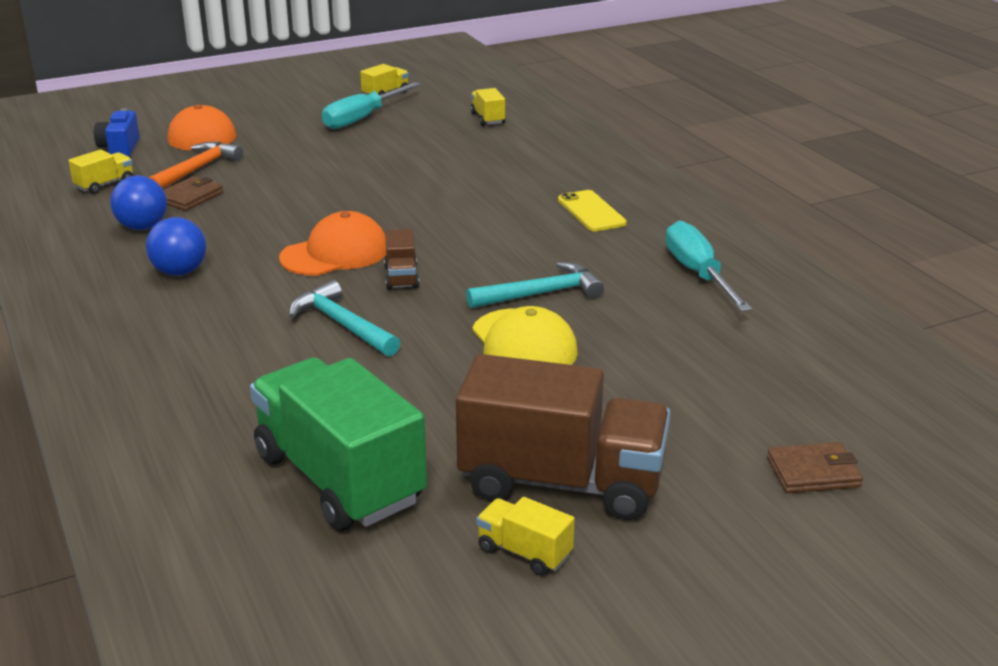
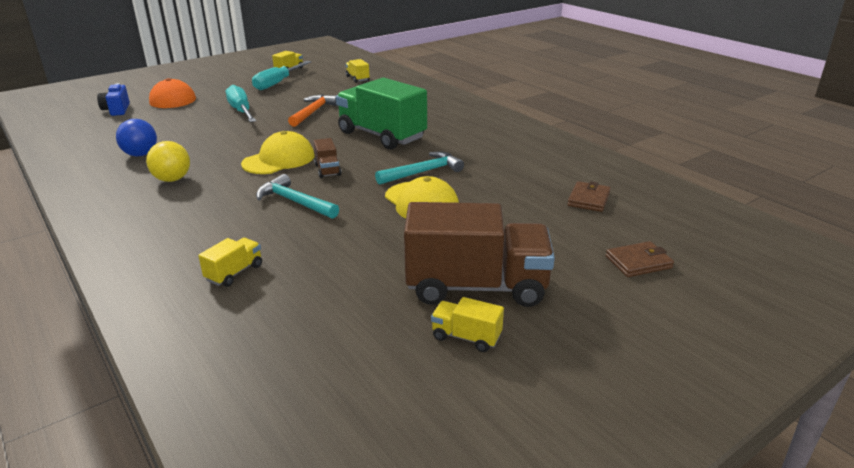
camera: 10 degrees left, 0 degrees up
yellow truck [68,149,133,194] -> yellow truck moved to [198,238,262,287]
blue ball [146,217,206,276] -> yellow ball [146,141,190,182]
orange hammer [149,142,243,189] -> orange hammer moved to [288,94,337,127]
brown wallet [163,176,223,211] -> brown wallet moved to [567,181,611,212]
green truck [250,357,427,531] -> green truck moved to [336,78,427,150]
orange cap [279,211,386,276] -> yellow cap [241,131,315,174]
yellow phone [558,190,627,231] -> none
turquoise screwdriver [665,220,752,312] -> turquoise screwdriver moved to [226,85,256,122]

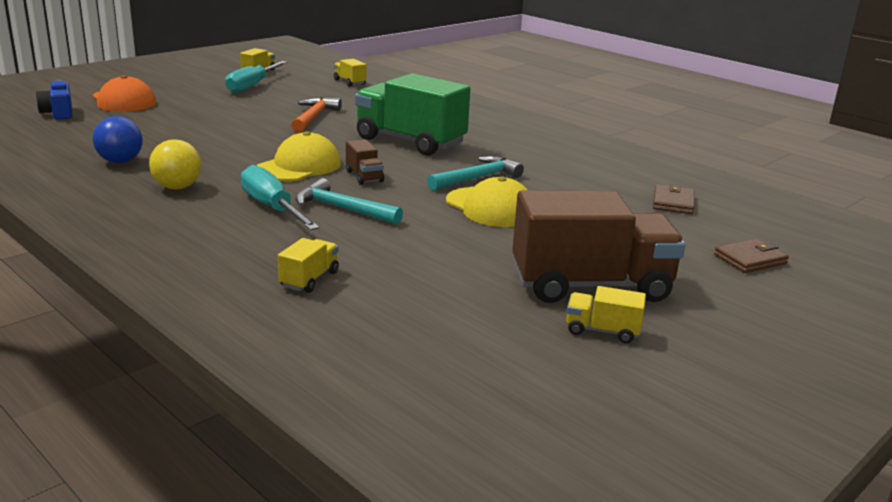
camera: 10 degrees left, 5 degrees down
turquoise screwdriver [226,85,256,122] -> turquoise screwdriver moved to [241,165,319,230]

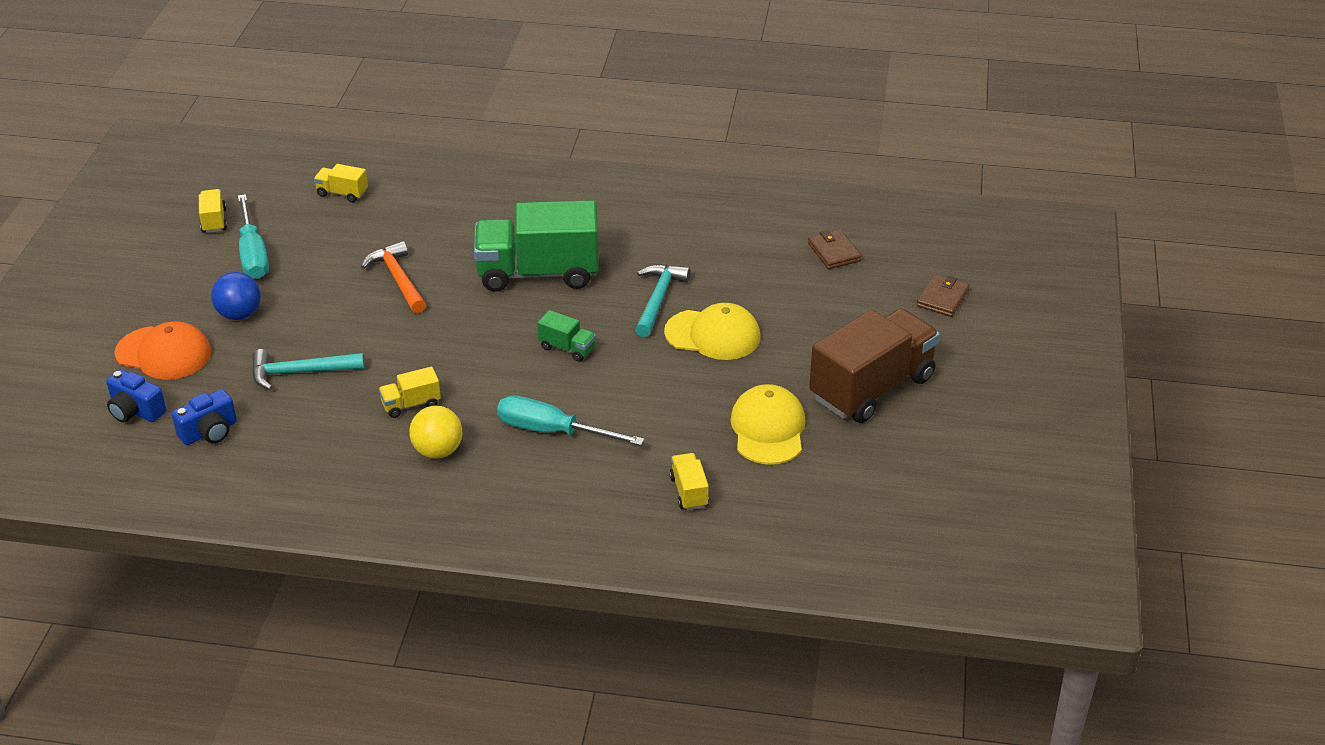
camera: 35 degrees left, 15 degrees up
blue ball [93,116,142,163] -> blue ball moved to [211,272,261,320]
yellow cap [257,131,341,181] -> yellow cap moved to [730,384,805,465]
turquoise hammer [295,178,403,225] -> turquoise hammer moved to [252,349,364,390]
brown truck [346,139,384,185] -> green truck [537,310,596,362]
yellow truck [566,286,646,343] -> yellow truck moved to [379,367,441,418]
none -> blue camera [172,389,237,445]

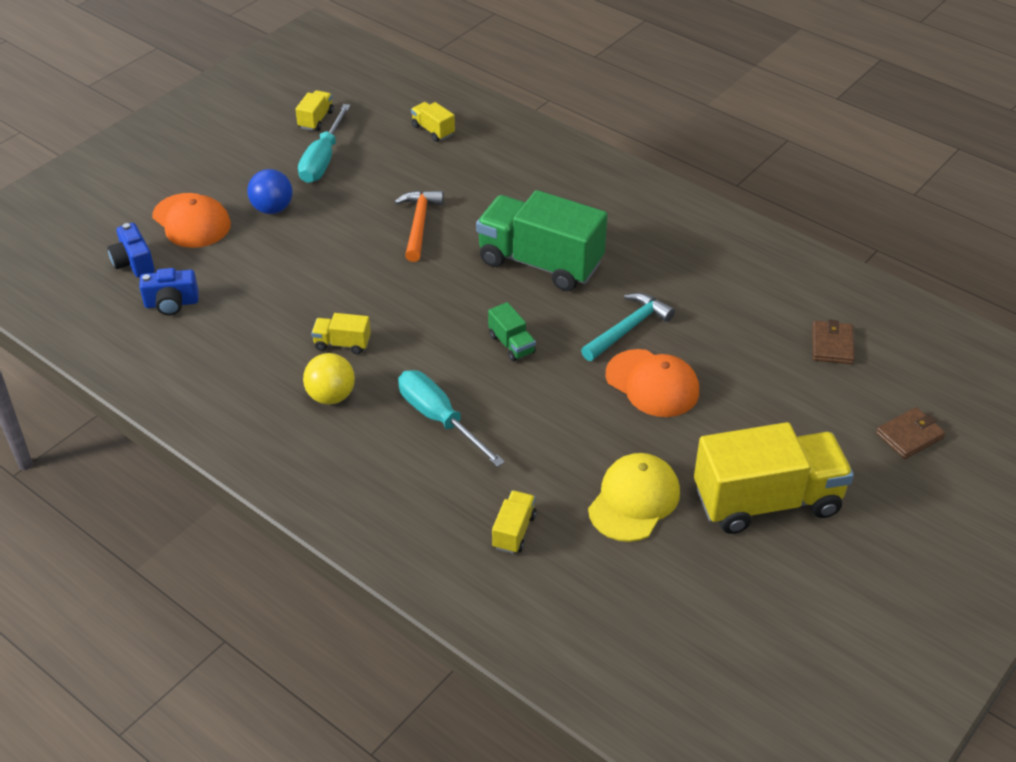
camera: 30 degrees right, 5 degrees up
turquoise hammer [252,349,364,390] -> none
yellow cap [664,303,760,360] -> orange cap [606,349,699,417]
brown truck [809,308,940,423] -> yellow truck [694,422,854,534]

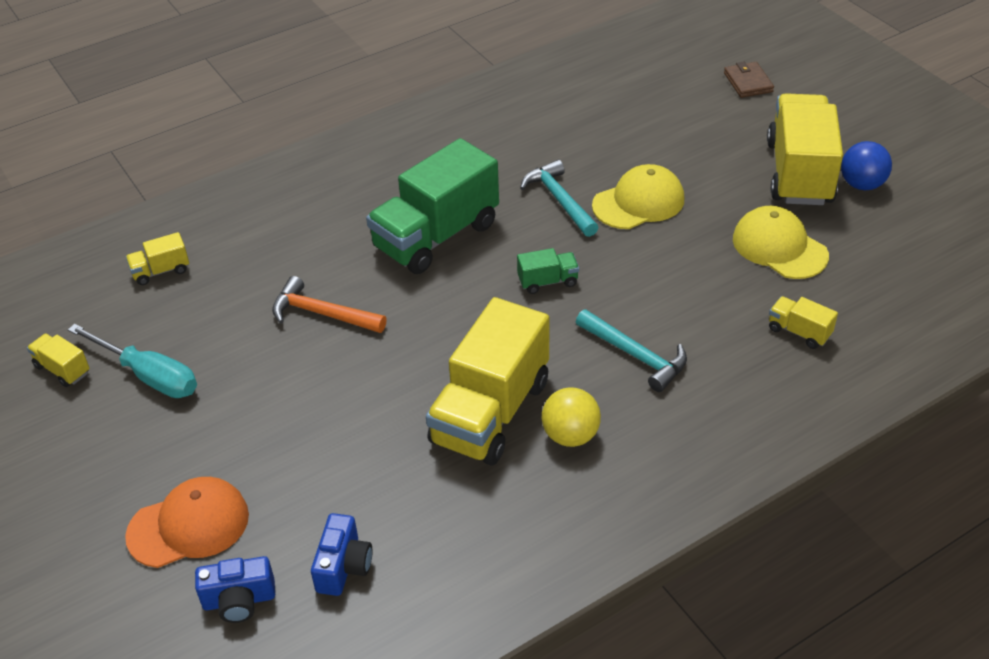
camera: 70 degrees left, 0 degrees up
blue ball [247,169,292,214] -> blue ball moved to [841,141,892,190]
yellow truck [311,313,371,354] -> yellow truck [426,297,549,466], size x2.33
turquoise screwdriver [398,370,505,467] -> turquoise hammer [576,309,687,392]
orange cap [606,349,699,417] -> yellow cap [592,164,684,229]
brown wallet [812,319,855,364] -> none

